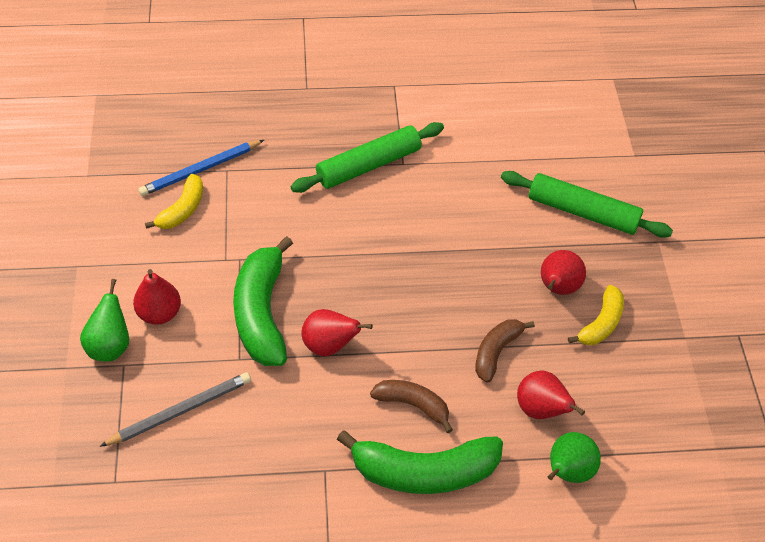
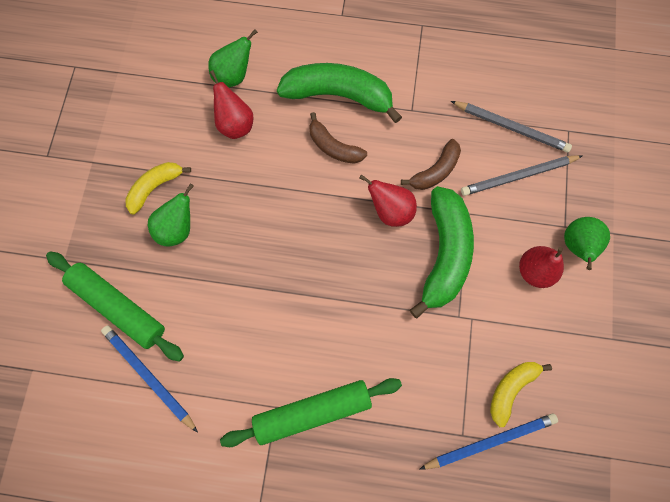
camera: 165 degrees left, 20 degrees up
brown banana [475,319,535,383] -> brown banana moved to [401,139,461,190]
red pear [541,250,586,295] -> green pear [148,183,194,246]
none -> blue pencil [101,326,198,433]
none -> grey pencil [451,101,572,152]

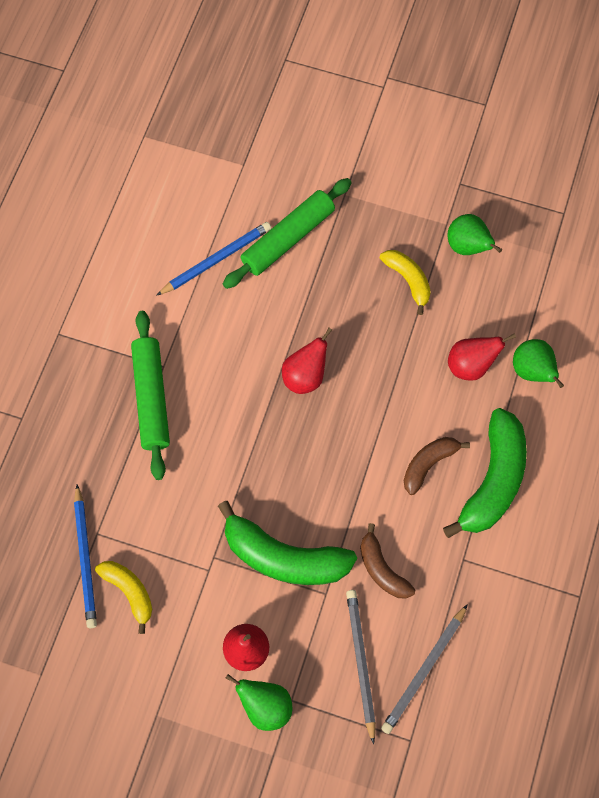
camera: 100 degrees right, 5 degrees down
green pear [148,183,194,246] -> green pear moved to [447,214,502,255]
red pear [359,175,417,227] -> red pear moved to [282,328,332,394]

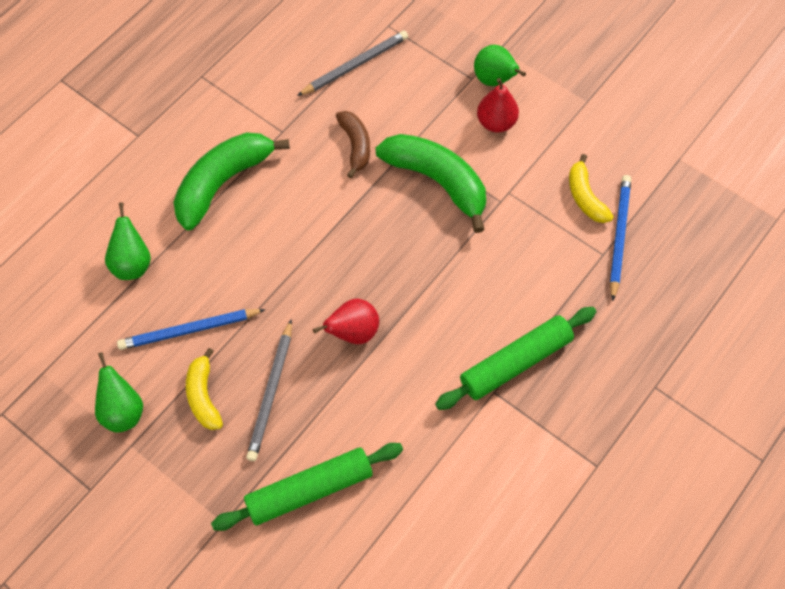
camera: 160 degrees left, 5 degrees down
green rolling pin [131,311,170,480] -> green rolling pin turned 45 degrees clockwise [435,307,596,410]
blue pencil [156,222,271,296] -> blue pencil moved to [117,309,266,350]
grey pencil [346,590,376,744] -> grey pencil moved to [246,319,292,461]
brown banana [404,437,470,495] -> none
red pear [448,333,516,381] -> none

